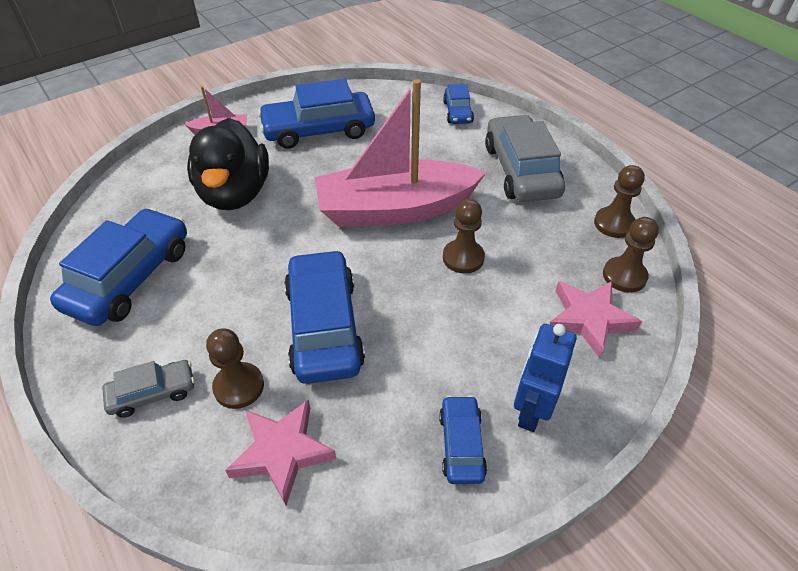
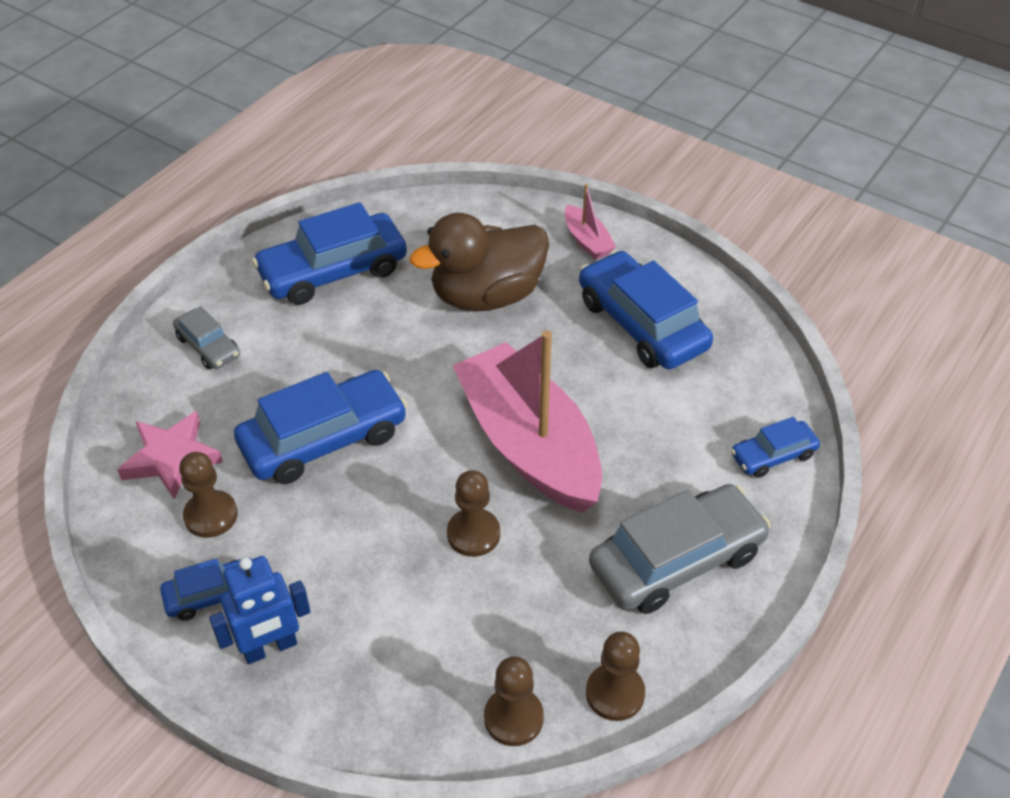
camera: 70 degrees right, 0 degrees up
blue car [50,208,187,326] -> blue car turned 150 degrees clockwise [252,202,407,305]
black duck [187,118,269,210] -> brown duck [409,213,549,311]
brown pawn [206,328,264,409] -> brown pawn moved to [179,452,238,538]
blue robot [514,324,577,432] -> blue robot turned 150 degrees clockwise [209,556,311,664]
pink star [549,281,642,359] -> none

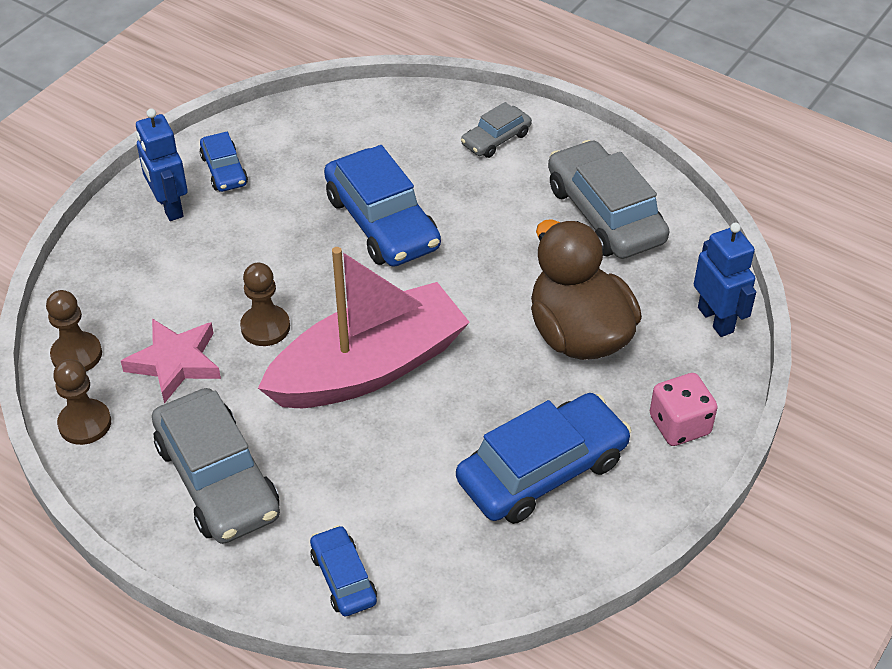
camera: 90 degrees right, 0 degrees up
pink star [117,411,223,500] -> pink star moved to [121,318,221,403]
brown pawn [179,452,238,538] -> none
blue car [252,202,407,305] -> grey car [548,140,669,259]
pink boat [565,184,616,260] -> pink dice [650,373,718,446]
none -> blue robot [694,223,756,337]

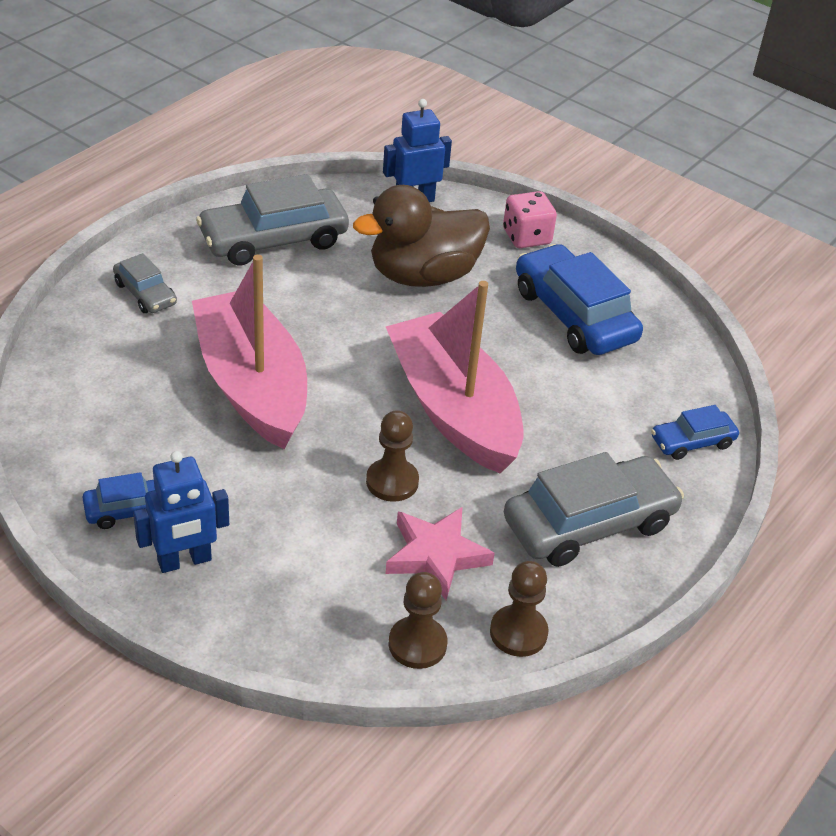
camera: 90 degrees left, 5 degrees down
blue car [324,145,441,267] -> pink boat [192,255,307,450]

